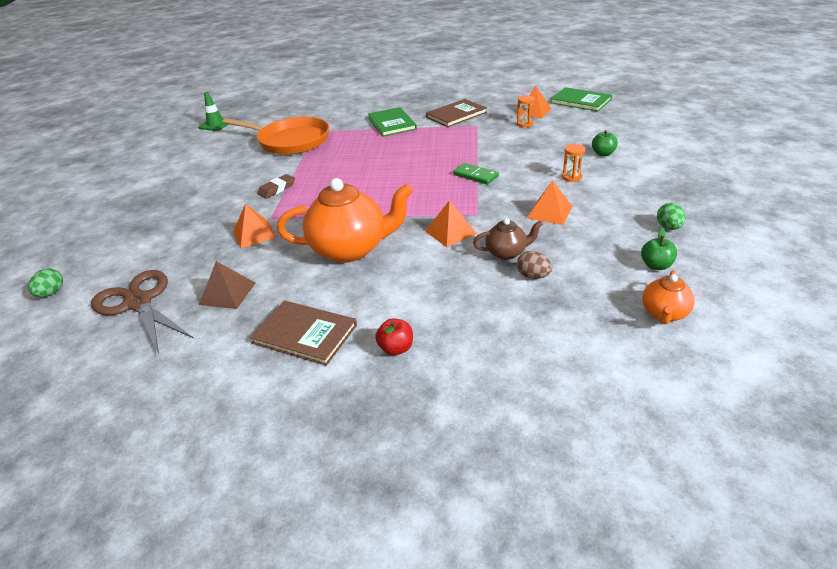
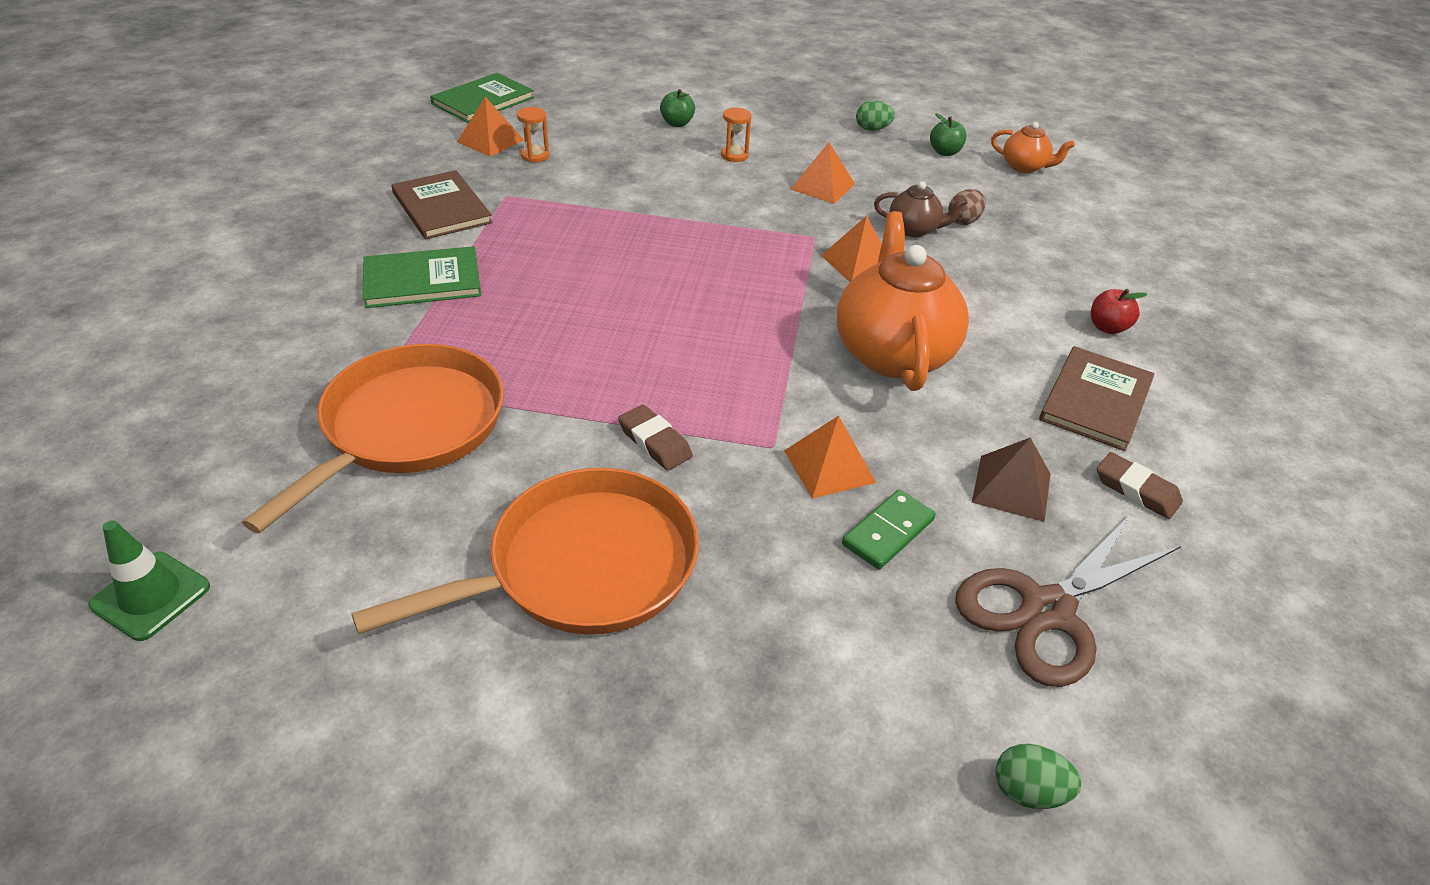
camera: 90 degrees left, 5 degrees up
green domino [453,163,499,185] -> green domino moved to [842,490,936,569]
brown teapot [473,218,543,260] -> brown teapot turned 105 degrees clockwise [874,181,968,237]
none -> orange pan [352,468,699,634]
none -> brown eraser [1097,452,1183,519]

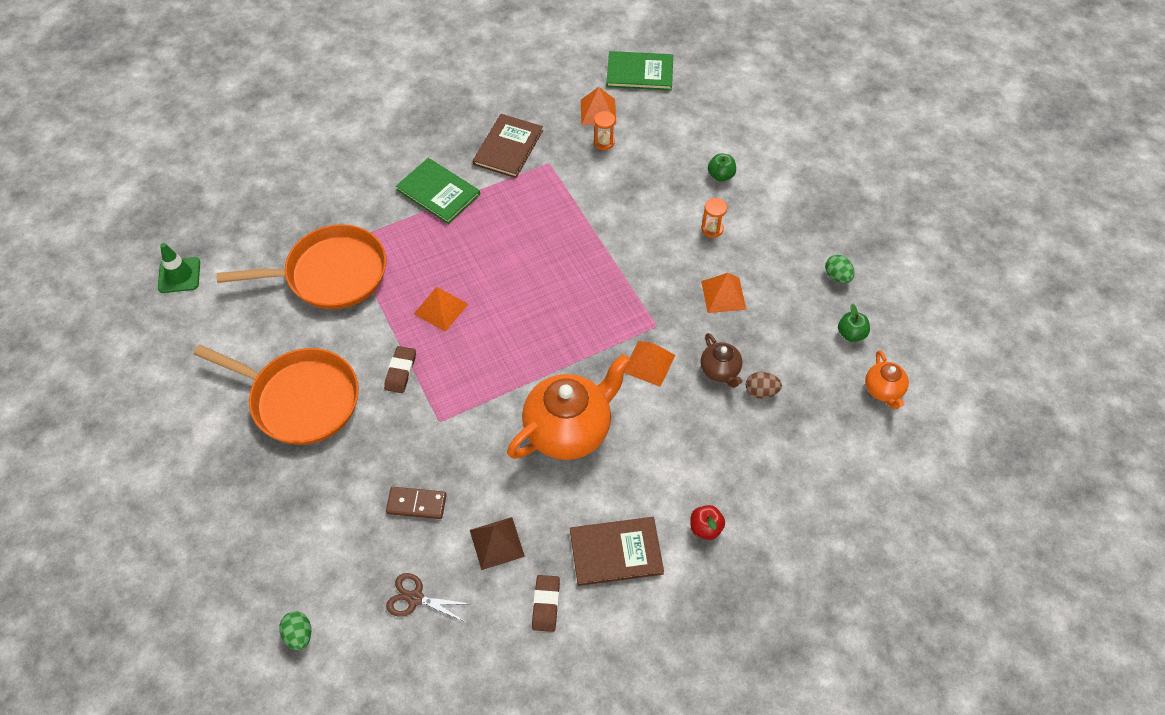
camera: 55 degrees right, 15 degrees up
orange pyramid [784,416,876,498] -> orange pyramid moved to [414,287,468,332]
green domino [842,490,936,569] -> brown domino [386,487,447,519]
brown scissors [955,513,1181,687] -> brown scissors [386,573,470,622], size x0.55

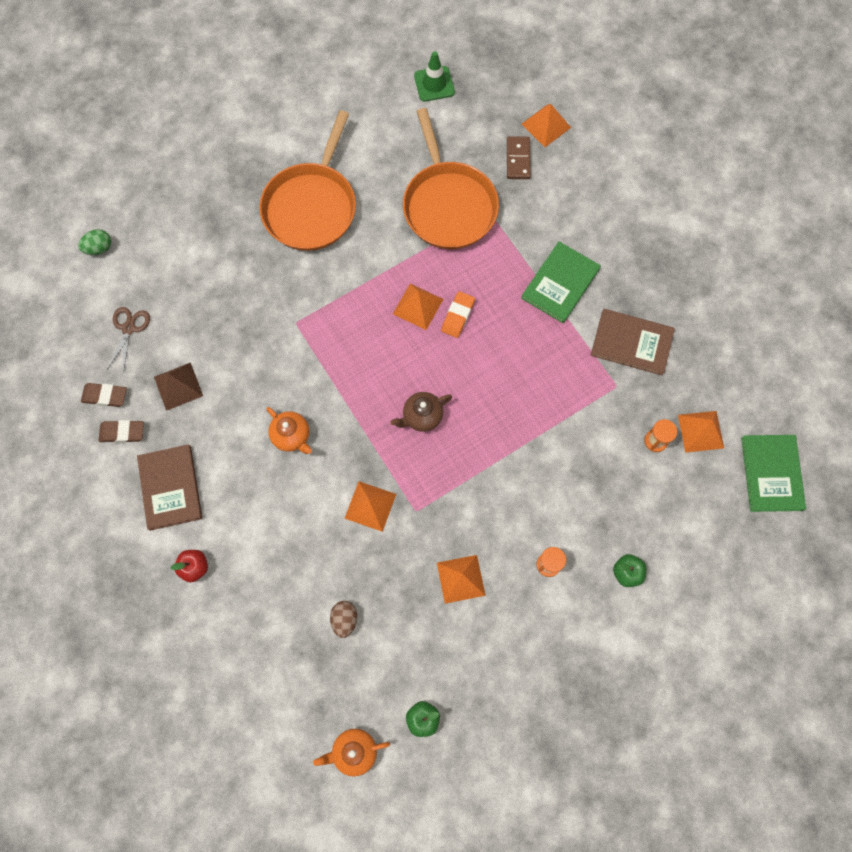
camera: 85 degrees right, 15 degrees up
brown eraser [384,346,416,393] -> brown eraser moved to [81,383,127,407]
brown domino [386,487,447,519] -> brown domino moved to [507,136,531,179]
orange teapot [507,354,630,460] -> orange teapot [266,407,312,454], size x0.49
brown teapot [700,333,742,388] -> brown teapot moved to [391,392,452,432]
green egg [825,255,854,283] -> none
none -> orange eraser [441,291,475,338]
none -> orange pyramid [522,104,571,147]

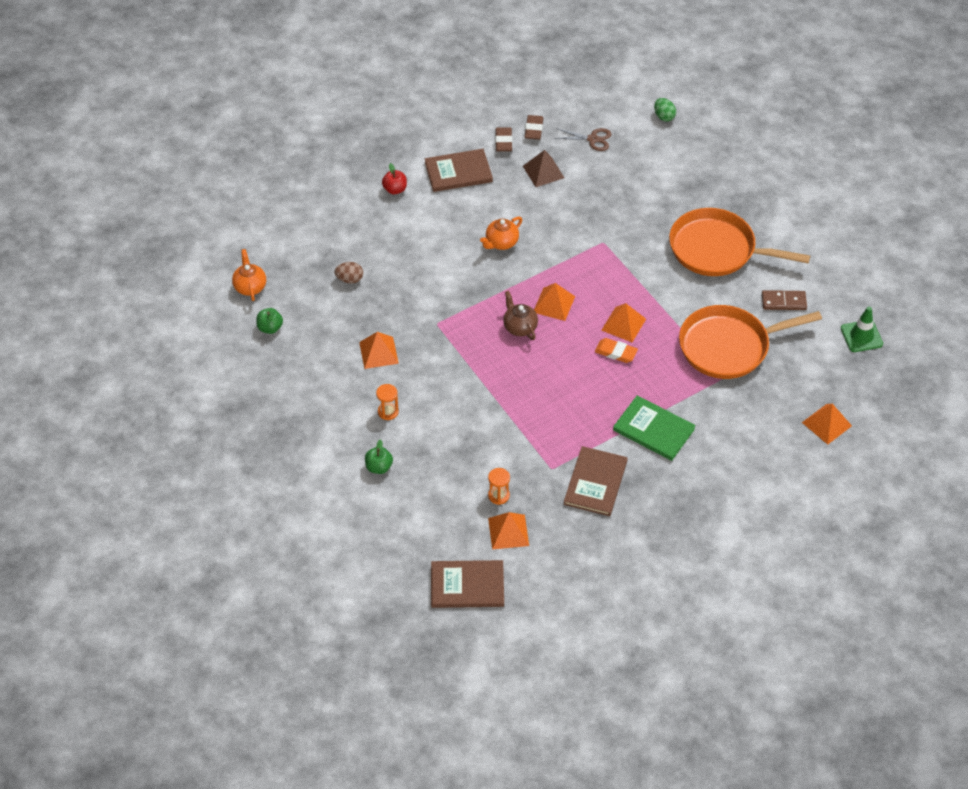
camera: 90 degrees right, 20 degrees down
orange pyramid [344,481,396,532] -> orange pyramid moved to [534,283,575,321]
brown domino [507,136,531,179] -> brown domino moved to [762,290,807,310]
green book [741,435,806,512] -> brown book [431,560,504,608]

